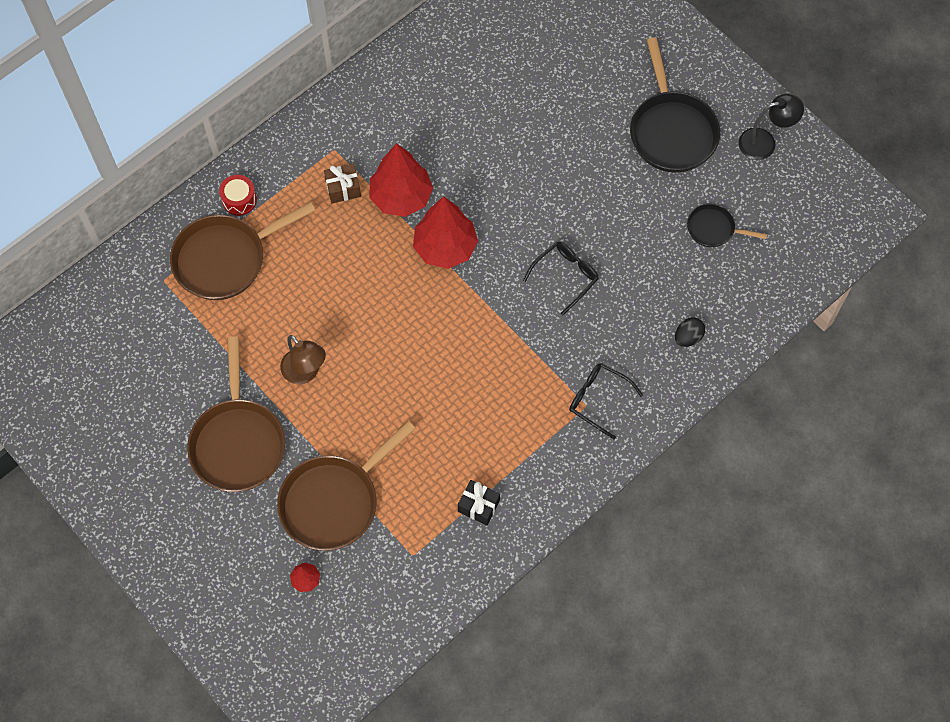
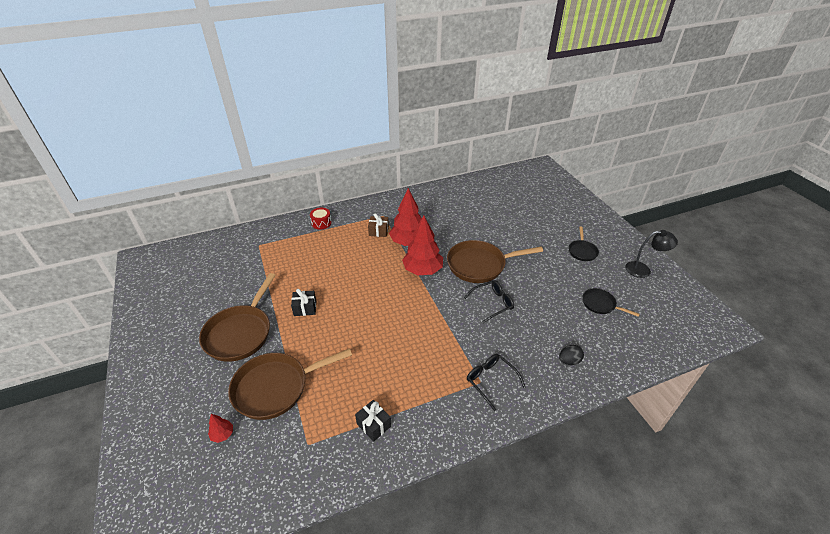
camera: 20 degrees right, 25 degrees down
brown pan [170,202,316,300] -> brown pan moved to [447,240,543,283]
brown lamp [280,335,326,384] -> black gift [291,289,316,316]
black pan [630,38,720,173] -> black pan [569,227,599,261], size x0.52

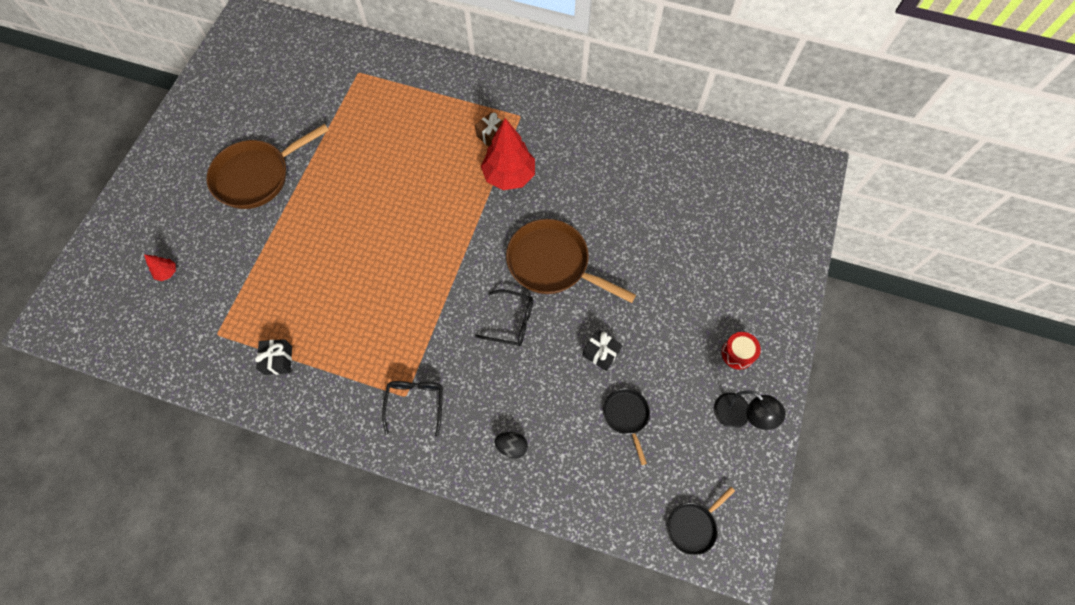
camera: 40 degrees right, 25 degrees up
brown pan [228,348,352,420] -> none
black gift [291,289,316,316] -> black gift moved to [582,329,622,371]
red drum [310,208,332,229] -> red drum moved to [722,332,761,370]
red tree [402,215,443,275] -> none
black pan [569,227,599,261] -> black pan moved to [667,487,735,555]

